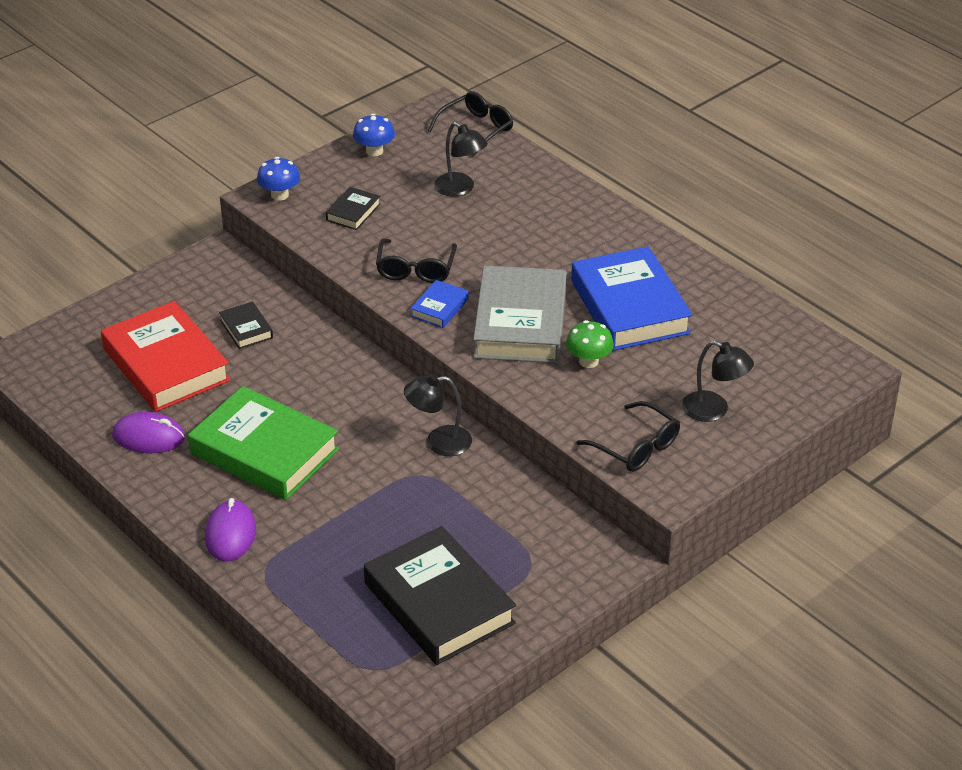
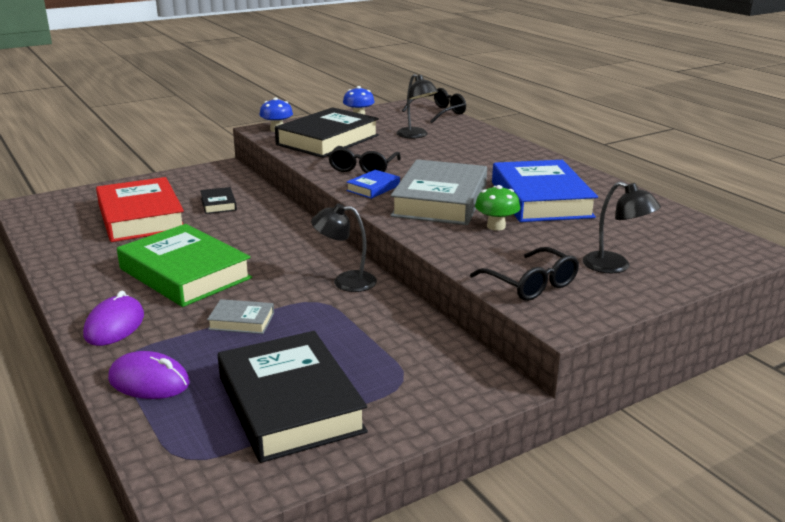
camera: 10 degrees right, 15 degrees down
purple mouse [112,412,185,453] -> purple mouse moved to [108,351,190,399]
black book [326,187,381,230] -> black book [275,107,379,158], size x2.23
none -> grey book [207,299,274,334]

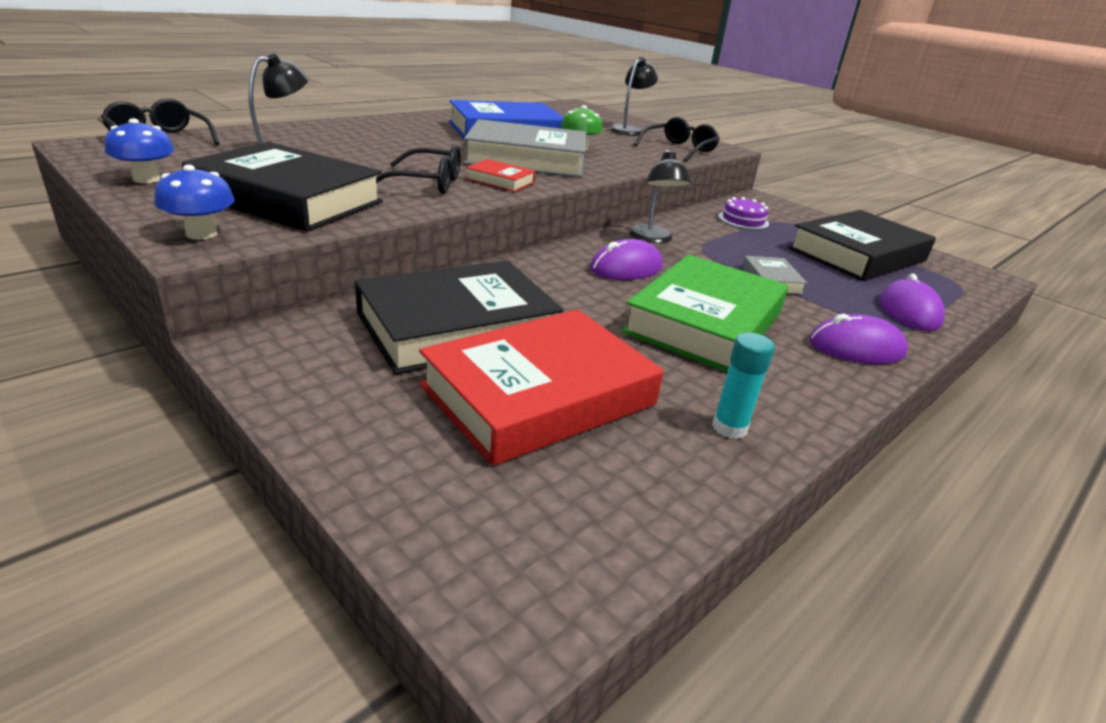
camera: 105 degrees left, 5 degrees up
black book [200,187,237,214] -> black book [355,261,564,374], size x2.23
blue book [346,170,400,199] -> red book [465,159,536,192]
none -> purple mouse [590,239,663,280]
none -> turquoise glue stick [712,332,775,439]
none -> purple cake [718,197,769,230]

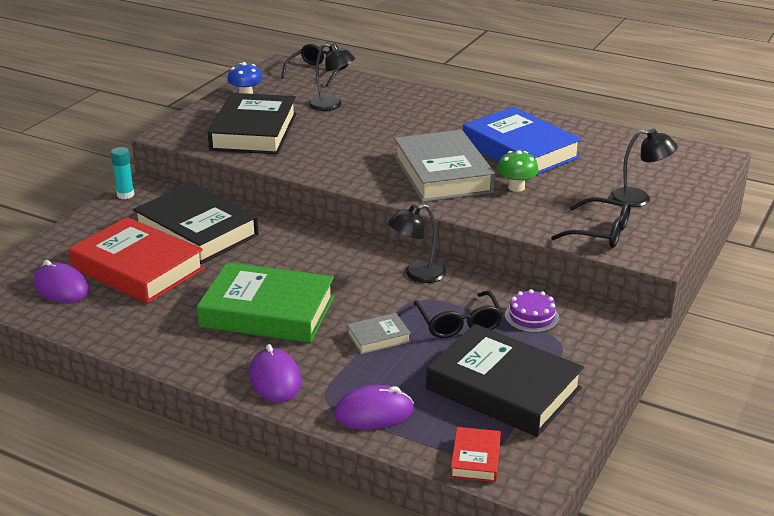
camera: 75 degrees right, 0 degrees up
blue mushroom [154,165,234,240] -> none
black glasses [376,144,461,194] -> black glasses moved to [413,291,503,338]
red book [465,159,536,192] -> red book moved to [450,427,501,482]
purple mouse [590,239,663,280] -> purple mouse moved to [33,260,89,303]
turquoise glue stick [712,332,775,439] -> turquoise glue stick moved to [111,147,134,199]

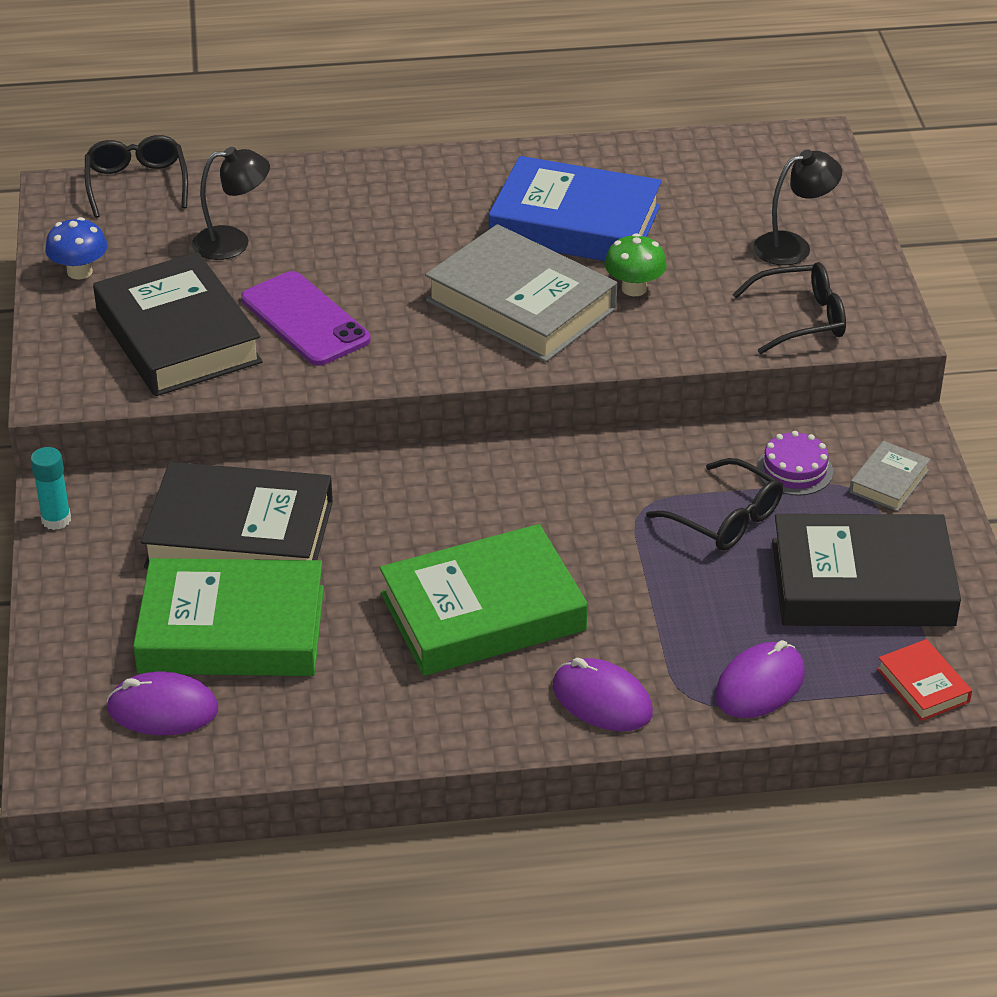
camera: 35 degrees left, 10 degrees up
red book [68,217,205,304] -> green book [133,558,324,676]
grey book [347,313,411,354] -> grey book moved to [850,441,931,511]
black lamp [388,204,446,283] -> none
none -> purple phone [241,271,371,366]

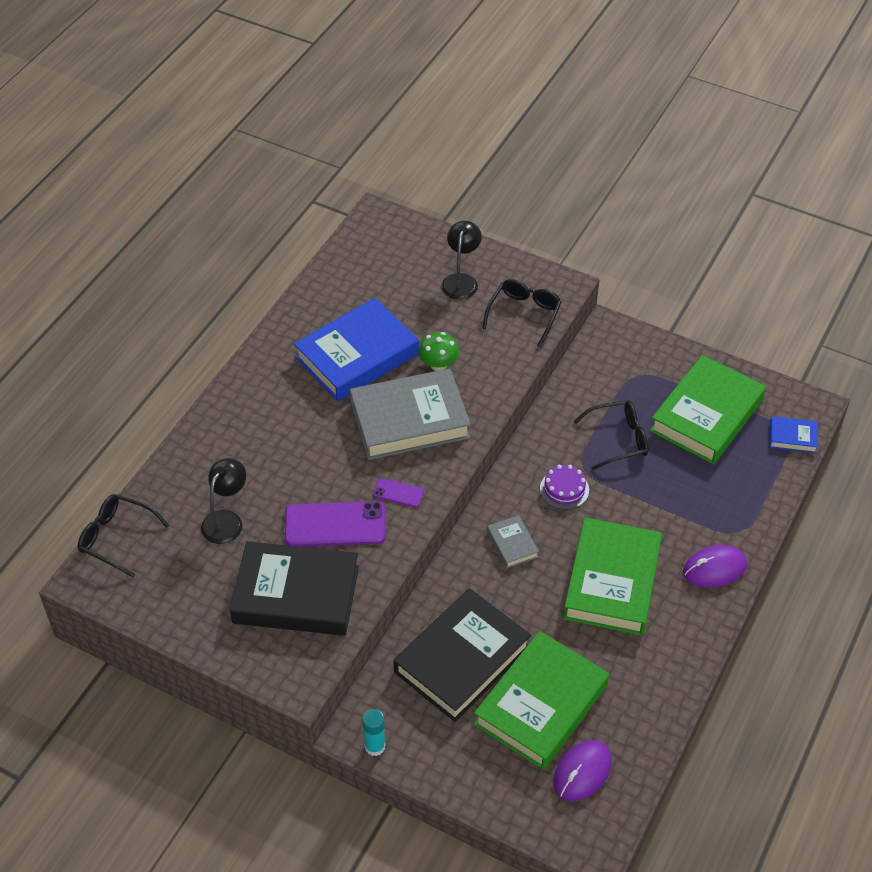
camera: 55 degrees left, 10 degrees up
blue mushroom [45,217,107,279] -> none
purple mouse [715,640,805,718] -> none
purple cake [757,431,833,495] -> purple cake moved to [540,465,589,510]
black book [772,514,961,626] -> green book [650,355,766,464]
grey book [850,441,931,511] -> grey book moved to [487,515,539,568]
red book [877,639,972,721] -> blue book [770,416,818,453]
none -> purple phone [373,478,424,507]

